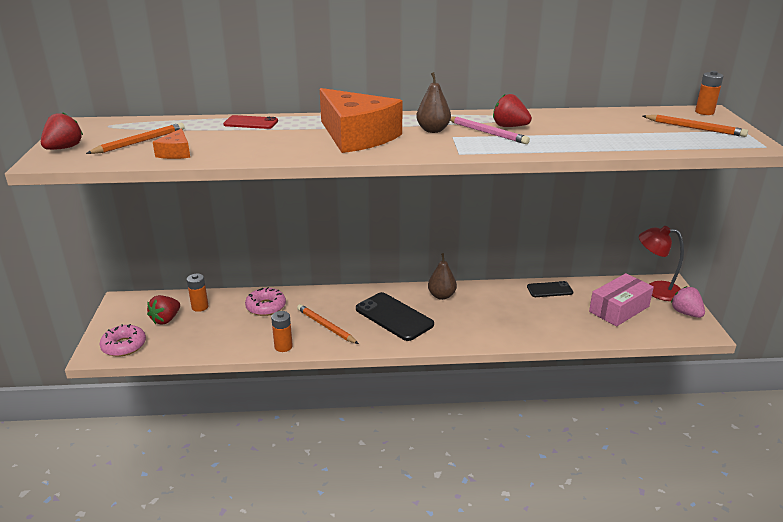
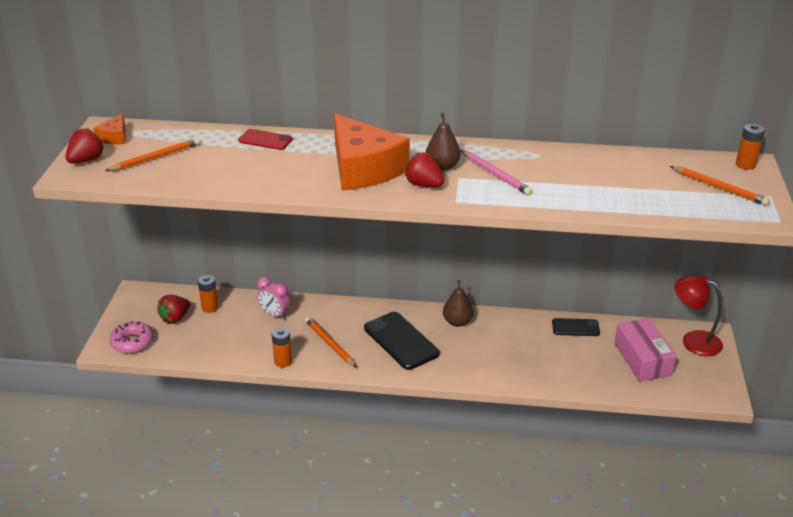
camera: 10 degrees right, 5 degrees up
orange cheese [153,128,190,159] -> orange cheese moved to [93,114,125,144]
pink donut [245,287,286,316] -> pink clock [257,277,290,320]
red strawberry [493,94,532,127] -> red strawberry moved to [405,152,444,187]
pink box [589,273,654,326] -> pink box turned 75 degrees counterclockwise [614,319,676,381]
pink strawberry [671,286,705,318] -> none

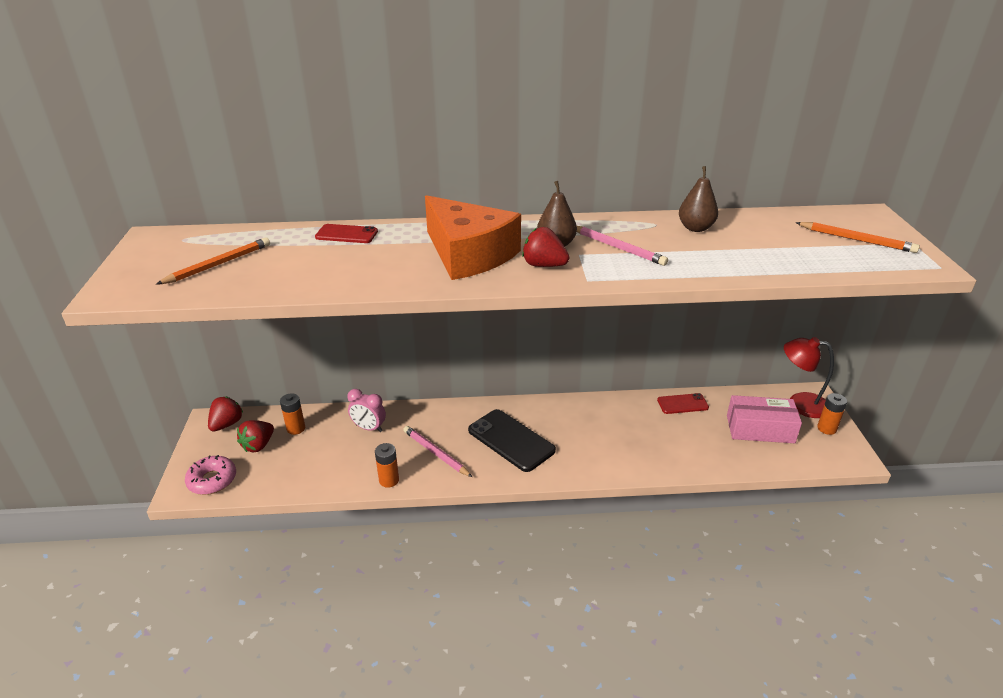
camera: 10 degrees left, 0 degrees up
red strawberry [65,128,104,164] -> red strawberry moved to [208,396,243,431]
orange cheese [93,114,125,144] -> none
orange pencil [305,317,357,368] -> pink pencil [403,426,472,477]
brown pear [443,280,473,327] -> brown pear moved to [679,166,718,232]
black phone [552,318,600,336] -> red phone [657,393,709,414]
pink box [614,319,676,381] -> pink box turned 60 degrees counterclockwise [727,395,802,443]
orange battery [736,124,765,169] -> orange battery moved to [817,393,847,435]

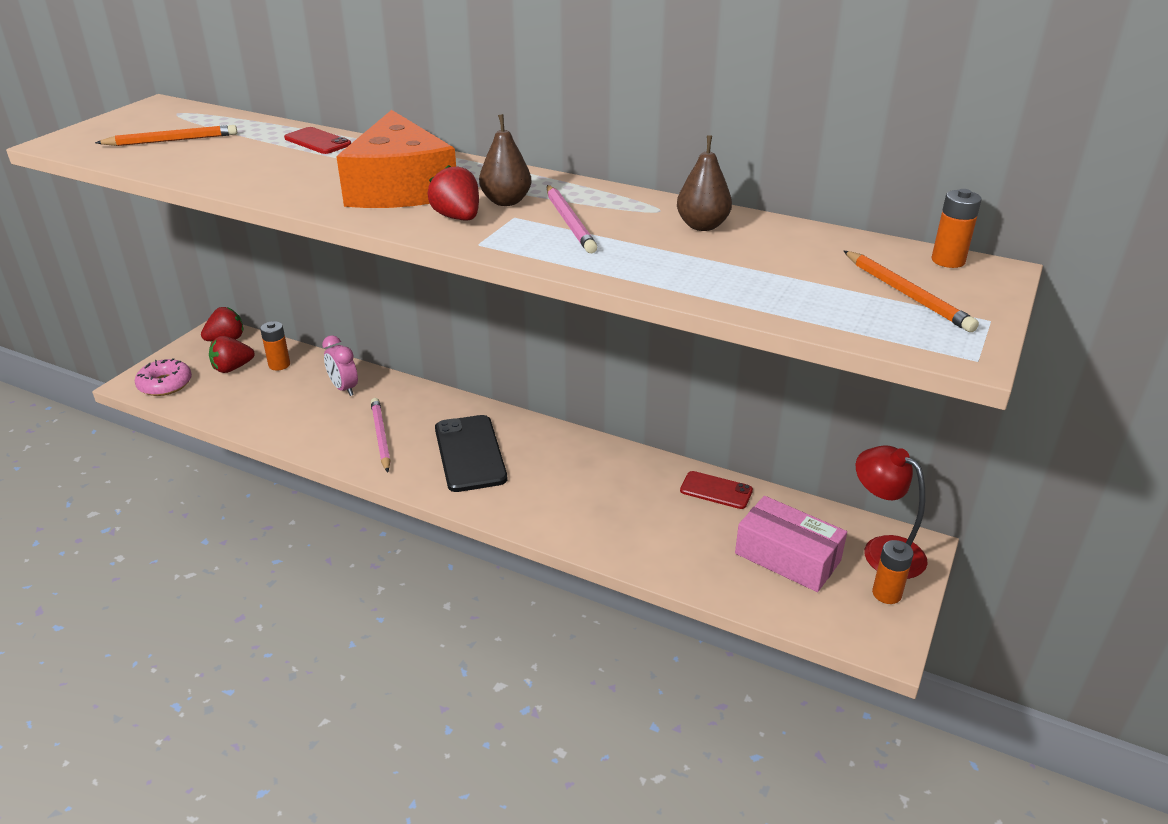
camera: 30 degrees right, 0 degrees up
orange battery [375,443,399,488] -> orange battery moved to [931,189,982,268]

